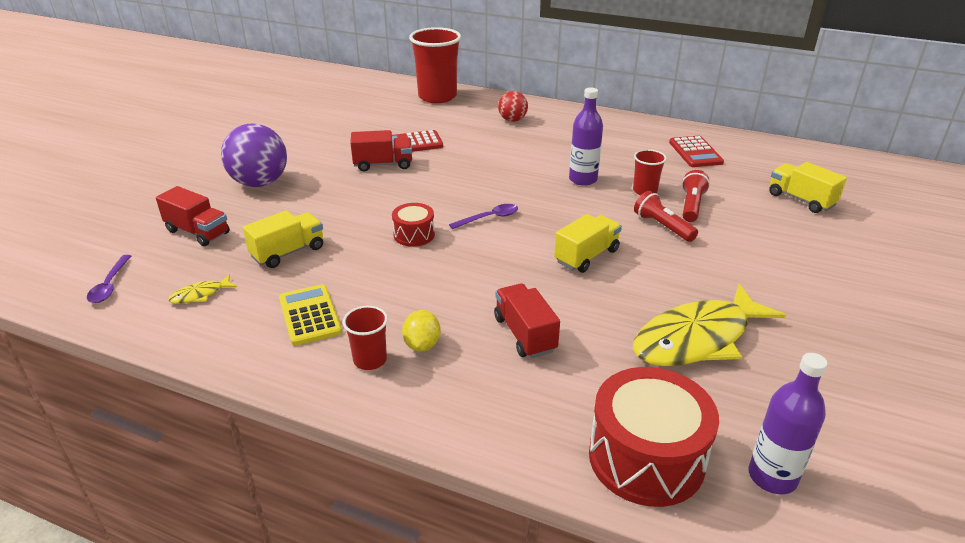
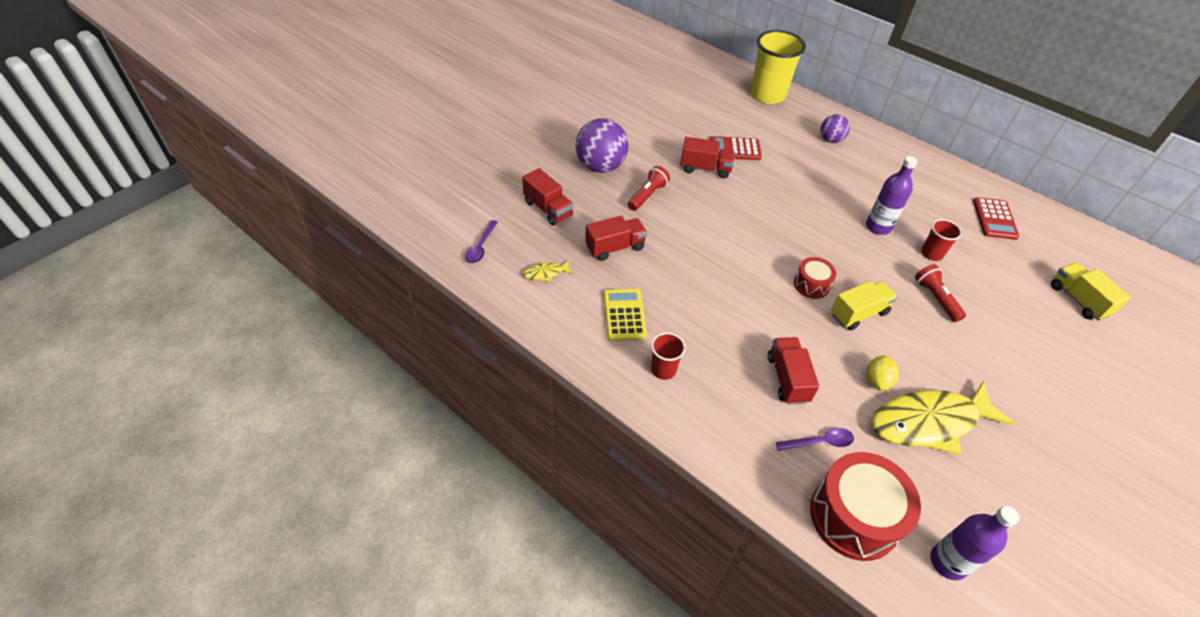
camera: 15 degrees right, 15 degrees up
yellow truck [243,210,323,268] -> red truck [585,216,647,261]
red drum [392,203,435,247] -> red drum moved to [794,257,836,299]
yellow lemon [402,310,441,352] -> yellow lemon moved to [867,355,899,391]
red cup [409,27,461,103] -> yellow cup [750,30,806,104]
purple spoon [449,204,518,229] -> purple spoon moved to [776,428,854,451]
red ball [498,91,528,122] -> purple ball [821,114,850,143]
red flashlight [682,170,710,222] -> red flashlight moved to [628,166,670,211]

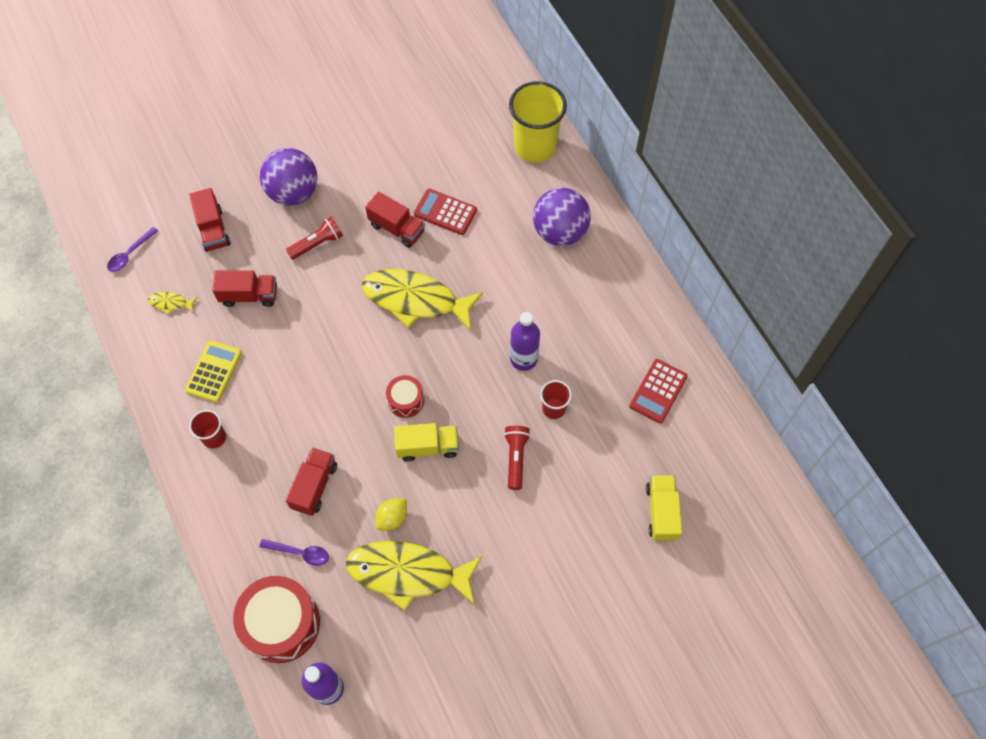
camera: 25 degrees right, 15 degrees up
purple ball [821,114,850,143] -> purple ball [533,188,591,246], size x1.78
none -> yellow fish [362,269,483,331]

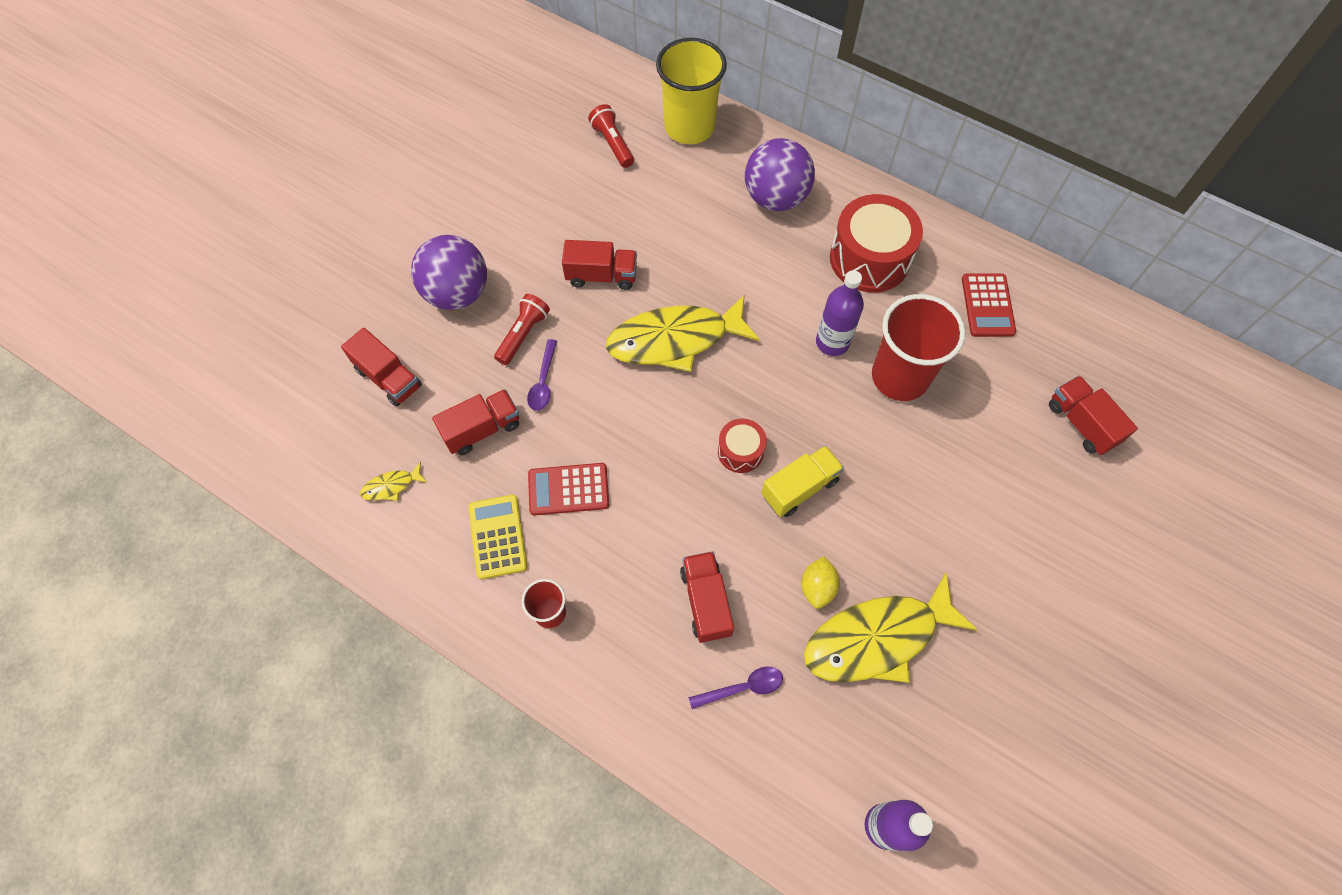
camera: 30 degrees left, 0 degrees up
purple spoon [107,227,158,272] -> purple spoon moved to [527,339,557,411]
red drum [233,576,320,663] -> red drum moved to [830,194,923,292]
red calculator [414,189,477,235] -> red calculator moved to [528,463,609,516]
red flashlight [504,426,530,490] -> red flashlight moved to [588,104,634,168]
red cup [540,380,572,419] -> red cup [872,294,966,401], size x2.02
yellow truck [646,475,682,541] -> red truck [1049,376,1138,455]

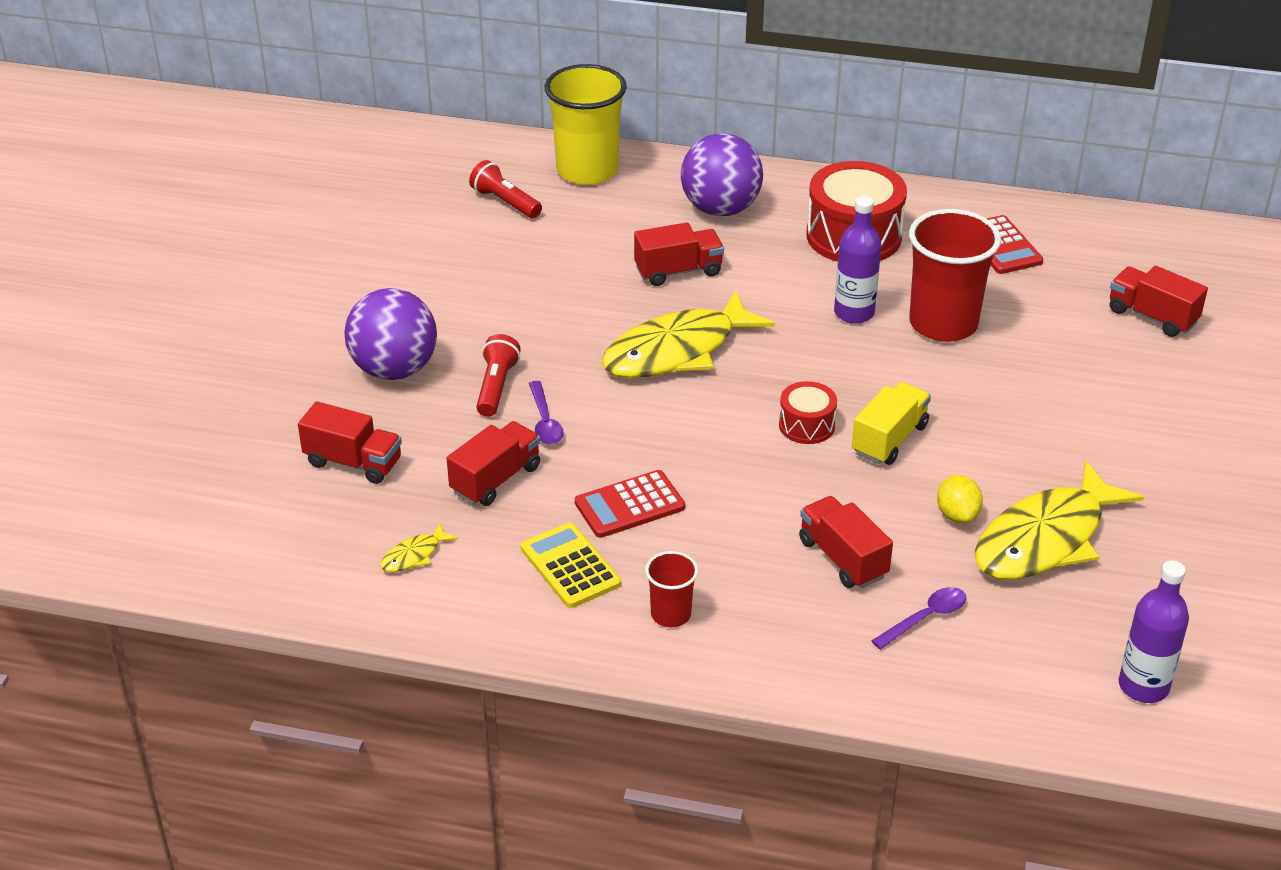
camera: 20 degrees left, 25 degrees down
red truck [562,240,637,290] -> red truck moved to [634,222,724,286]

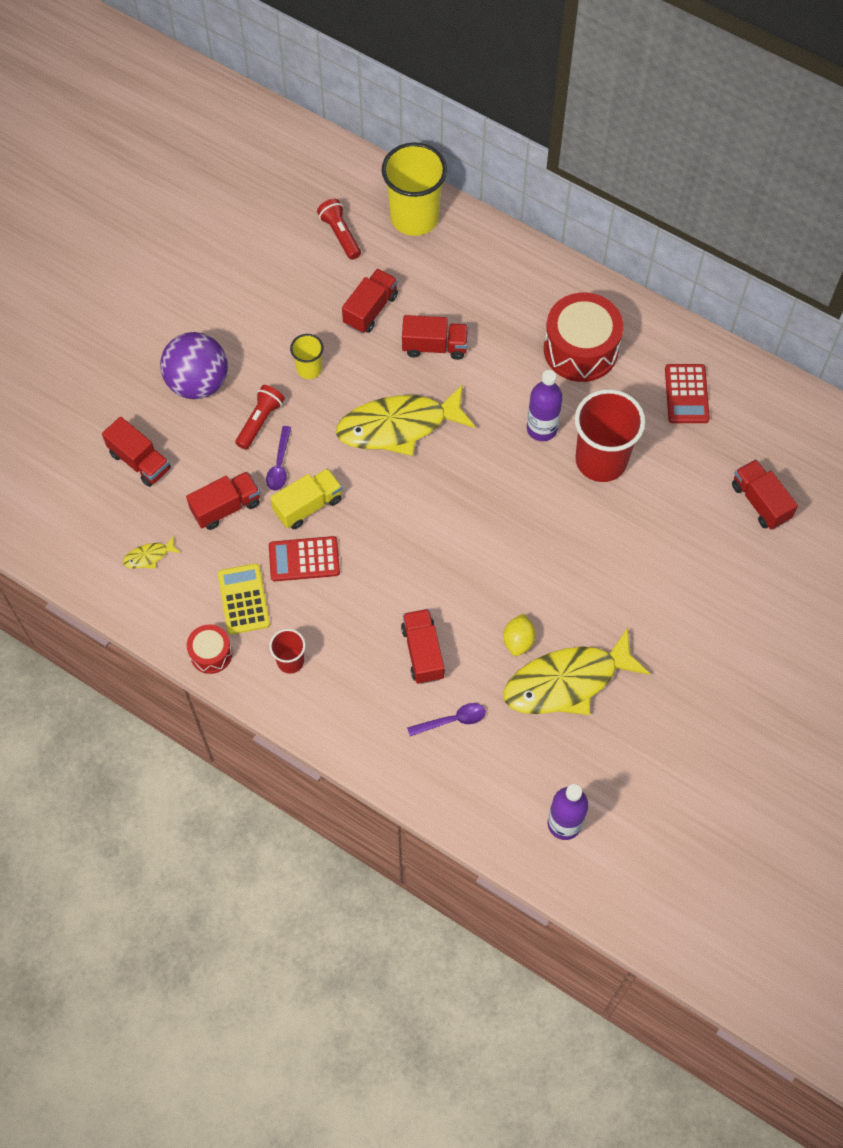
camera: 20 degrees right, 25 degrees up
purple ball [681,134,763,216] -> none
red drum [779,381,837,444] -> red drum moved to [187,624,232,674]
yellow truck [852,382,931,465] -> yellow truck moved to [270,468,342,529]
none -> yellow cup [290,334,323,379]
none -> red truck [342,269,398,333]

